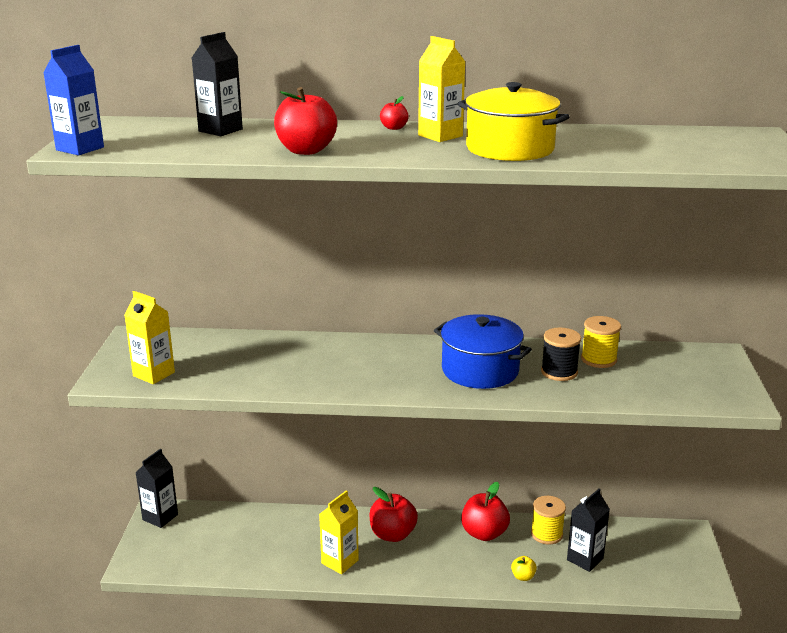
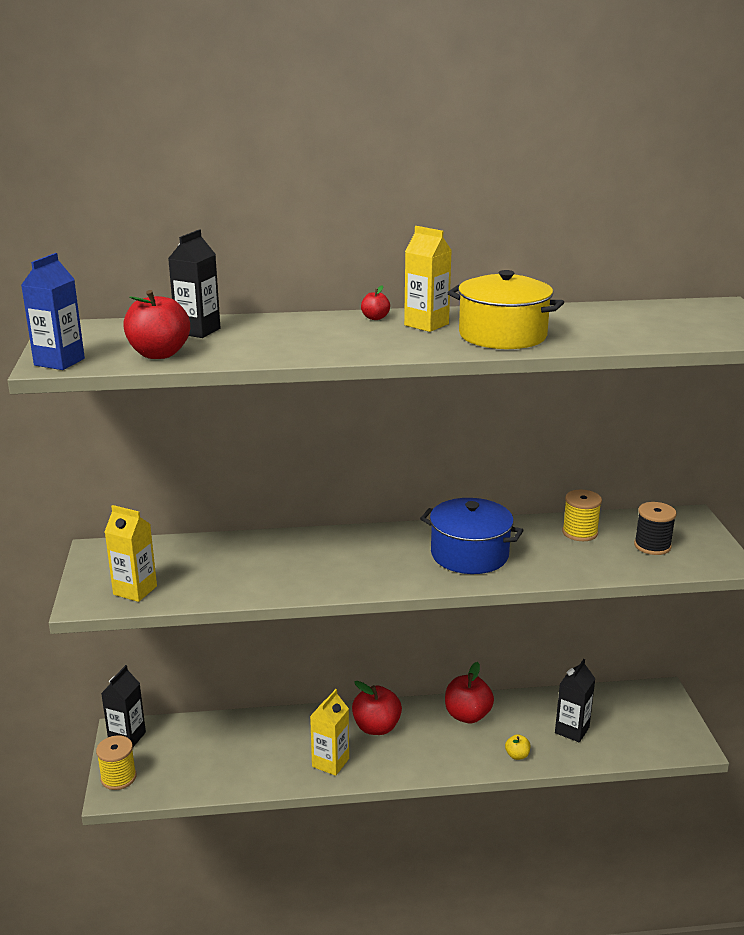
camera: 10 degrees left, 0 degrees up
red apple [274,87,337,155] -> red apple moved to [123,290,190,359]
yellow spool [531,496,566,544] -> yellow spool moved to [96,735,136,790]
black spool [541,328,581,381] -> black spool moved to [634,502,677,555]

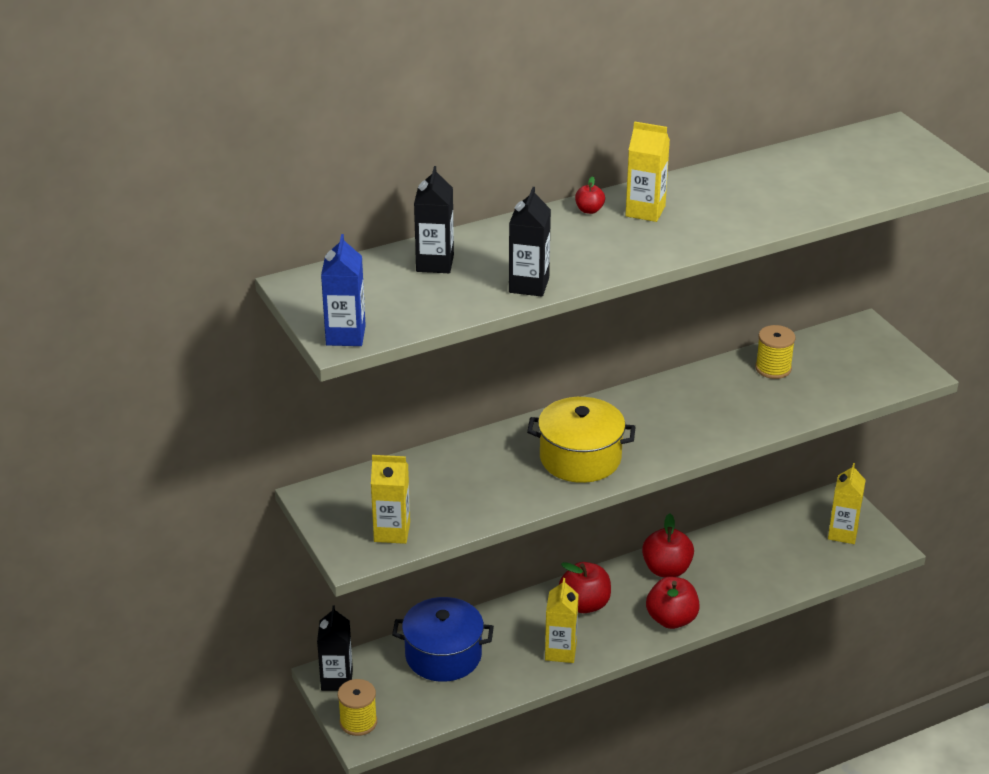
camera: 20 degrees left, 10 degrees up
red apple [123,290,190,359] -> red apple moved to [646,577,700,629]
blue pot [420,498,524,574] -> blue pot moved to [392,597,494,682]
yellow pot [448,270,564,349] -> yellow pot moved to [527,397,636,483]
yellow apple [505,734,530,760] -> none
black carton [555,659,595,742] -> black carton moved to [509,187,551,297]
black spool [634,502,677,555] -> none
none -> yellow carton [828,463,866,544]

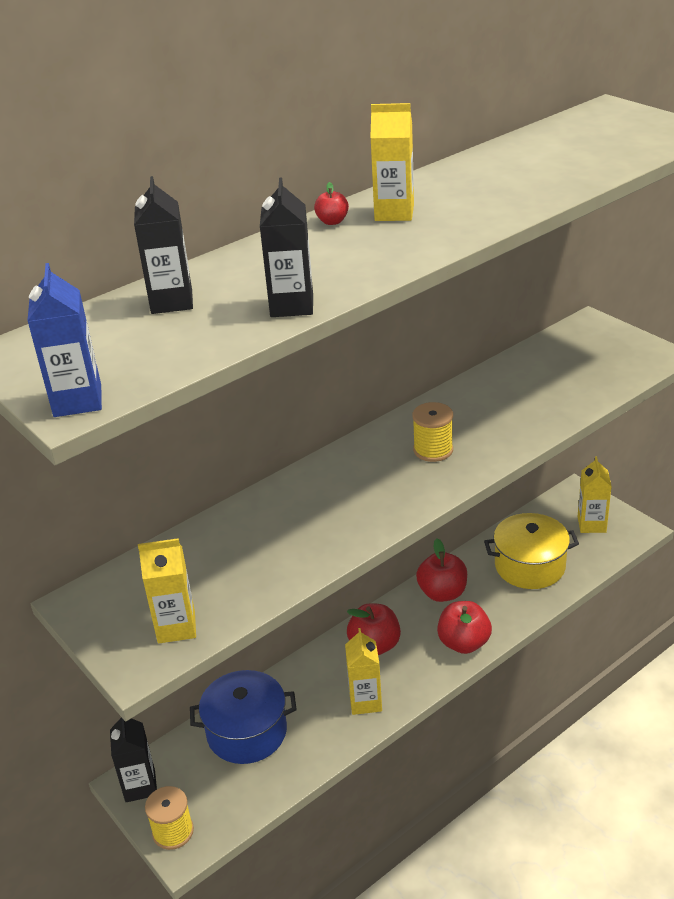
camera: 10 degrees left, 0 degrees up
yellow pot [527,397,636,483] -> yellow pot moved to [484,513,579,589]
yellow spool [755,325,796,379] -> yellow spool moved to [412,402,453,462]

